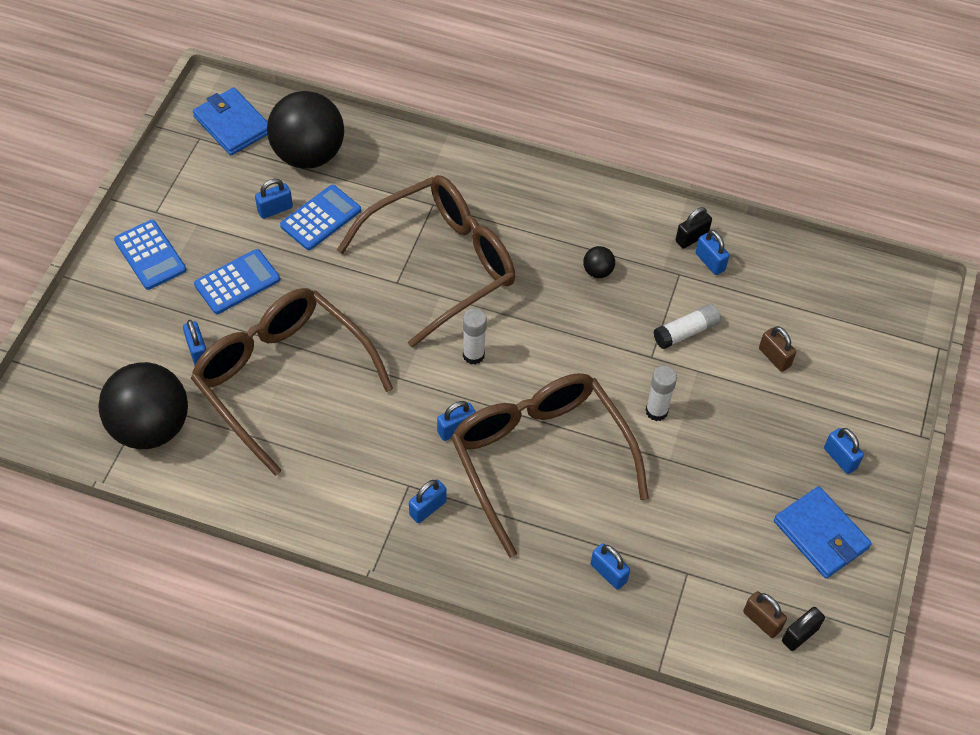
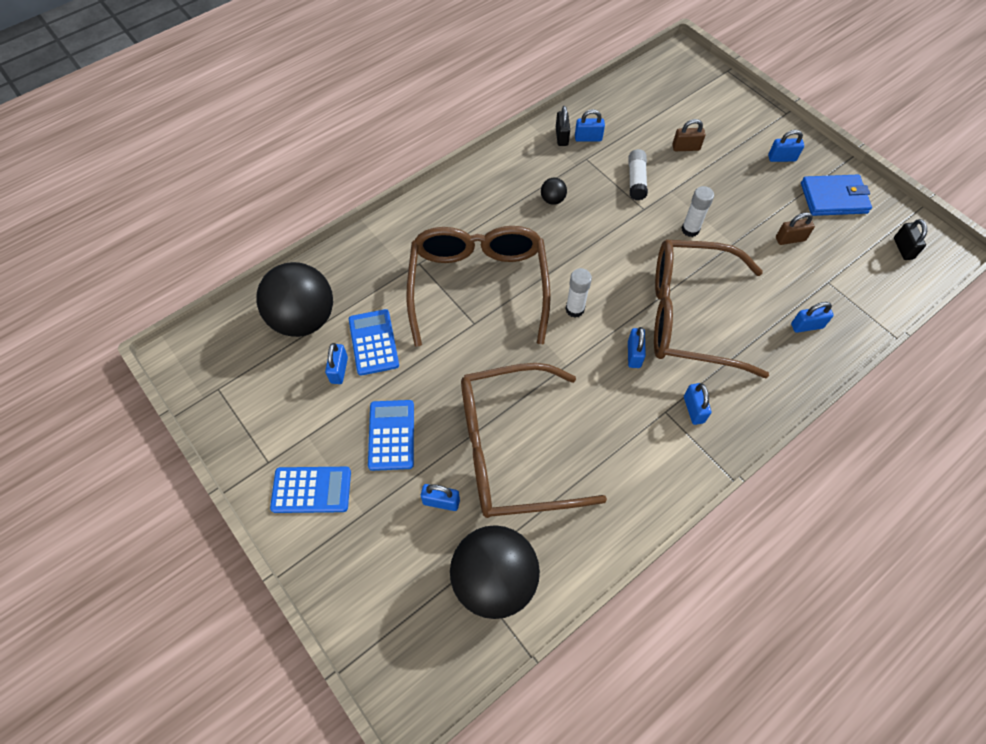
camera: 55 degrees left, 5 degrees up
blue wallet [193,88,268,155] -> none
brown padlock [743,591,787,638] -> brown padlock moved to [776,213,815,245]

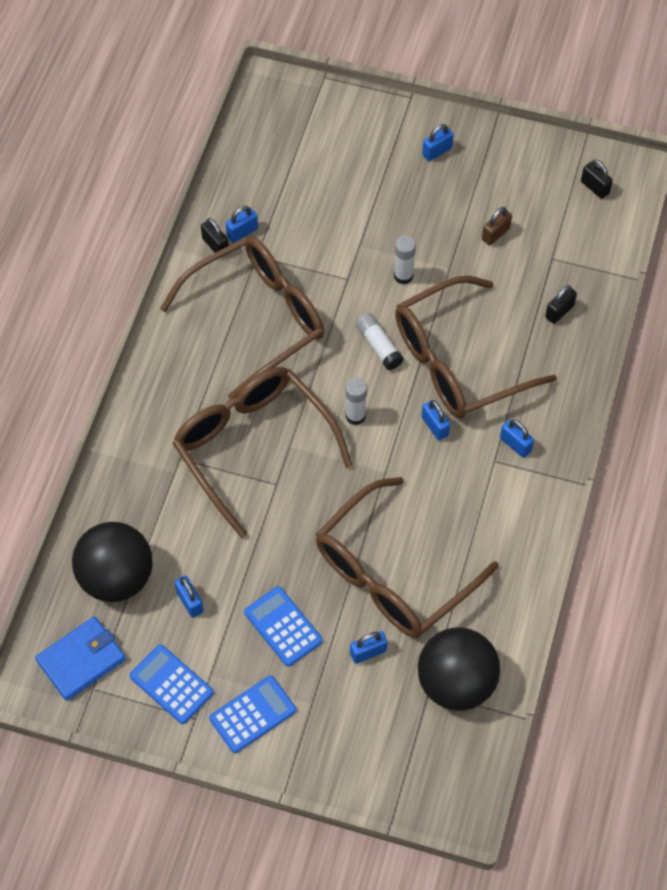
camera: 35 degrees left, 0 degrees up
blue calculator [349,309,399,376] -> blue calculator moved to [130,644,214,724]
black ball [541,178,567,205] -> brown glasses [160,236,324,399]
white glue stick [628,149,648,201] -> white glue stick moved to [356,313,403,370]
brown padlock [672,119,705,151] -> none
blue padlock [791,302,834,333] -> black padlock [545,285,577,324]
blue wallet [801,175,872,216] -> blue wallet moved to [35,616,126,701]

